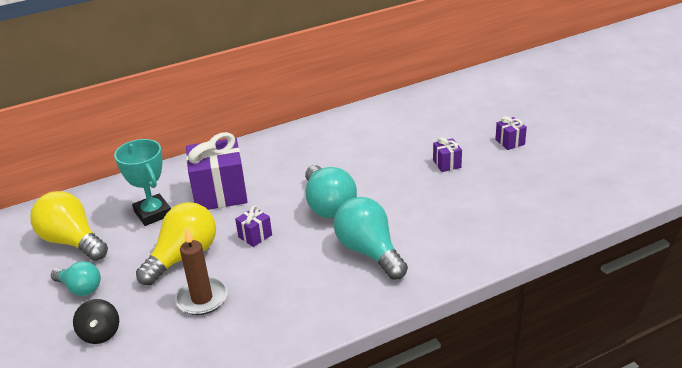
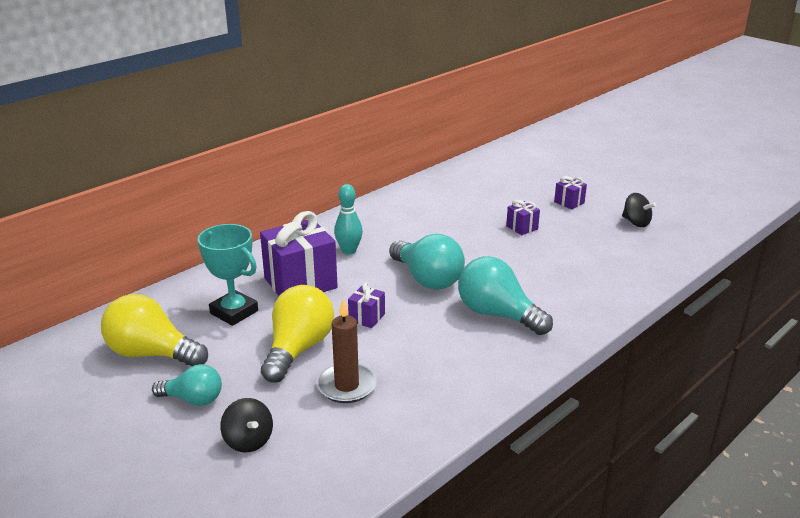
camera: 20 degrees left, 5 degrees down
none -> turquoise bowling pin [334,184,363,255]
none -> black spinning top [622,193,656,227]

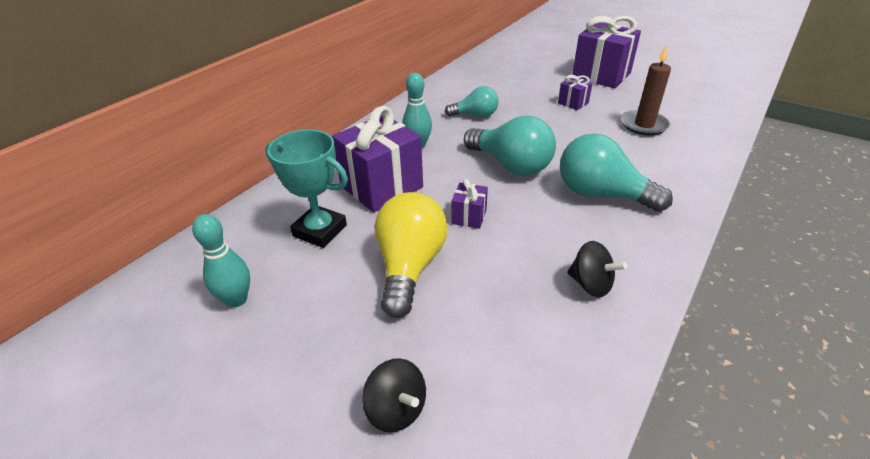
camera: 10 degrees left, 10 degrees up
yellow light bulb [101,294,208,366] -> turquoise bowling pin [192,214,250,308]
turquoise light bulb [152,364,222,406] -> turquoise light bulb moved to [445,86,499,117]
brown candle [317,299,377,403] -> brown candle moved to [621,45,671,136]
purple gift [554,176,587,209] -> purple gift [572,16,641,88], size x2.16
black spinning top [622,193,656,227] -> black spinning top moved to [567,241,627,298]

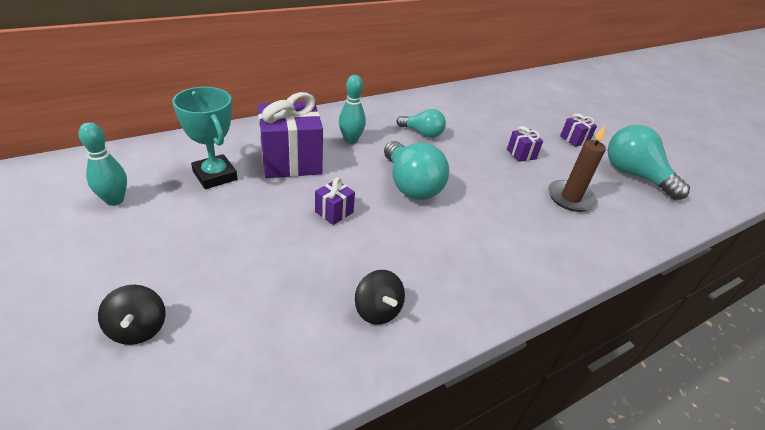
camera: 20 degrees right, 0 degrees up
yellow light bulb [375,192,447,318] -> none
turquoise light bulb [560,133,673,212] -> turquoise light bulb moved to [608,125,690,200]
purple gift [572,16,641,88] -> purple gift [560,113,597,147], size x0.46

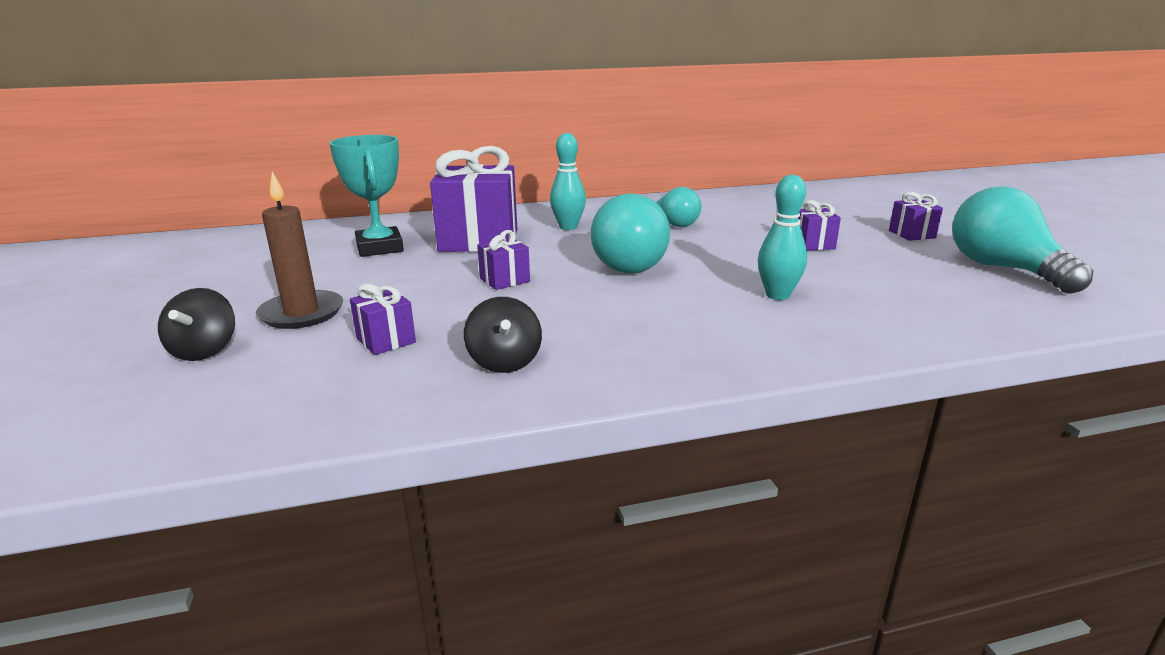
camera: 20 degrees right, 15 degrees down
turquoise bowling pin [78,122,127,206] -> turquoise bowling pin moved to [758,175,807,300]
brown candle [548,125,606,212] -> brown candle moved to [256,172,343,329]
none -> purple gift [350,284,416,355]

